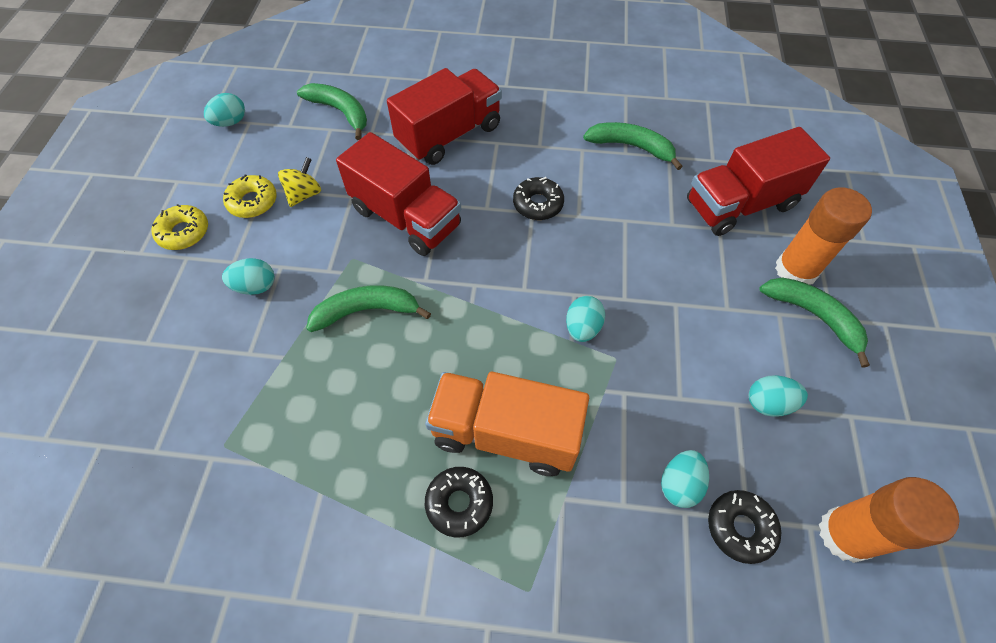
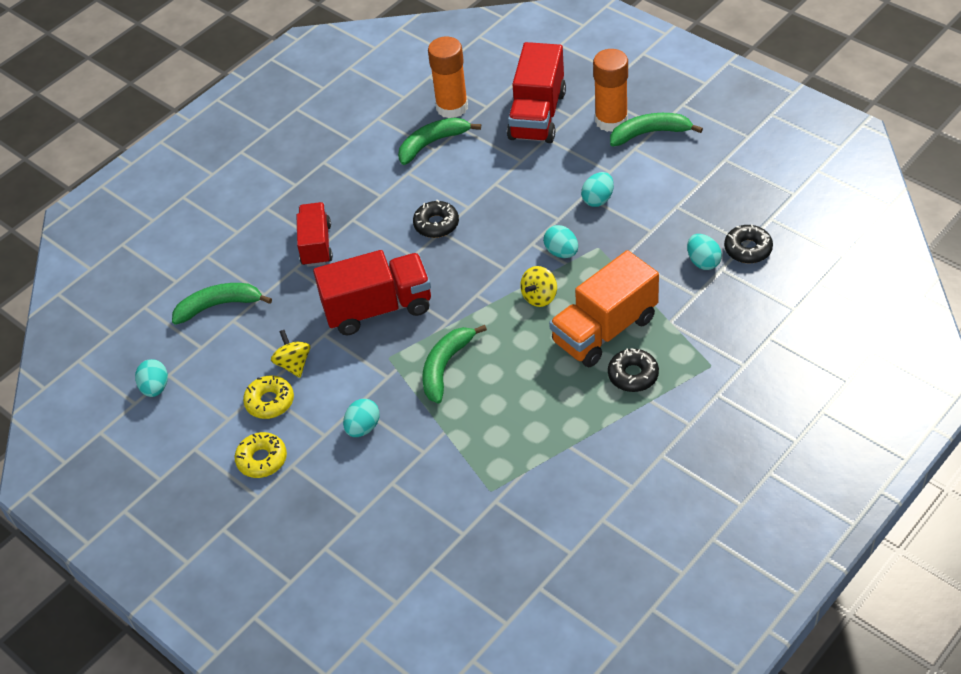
camera: 50 degrees left, 10 degrees down
red truck [387,68,502,165] -> red truck [297,202,333,267], size x0.65
turquoise egg [749,375,808,417] -> turquoise egg moved to [581,172,614,207]
orange glue stick [819,477,959,563] -> orange glue stick moved to [428,37,468,118]
none -> yellow spinning top [520,266,557,307]

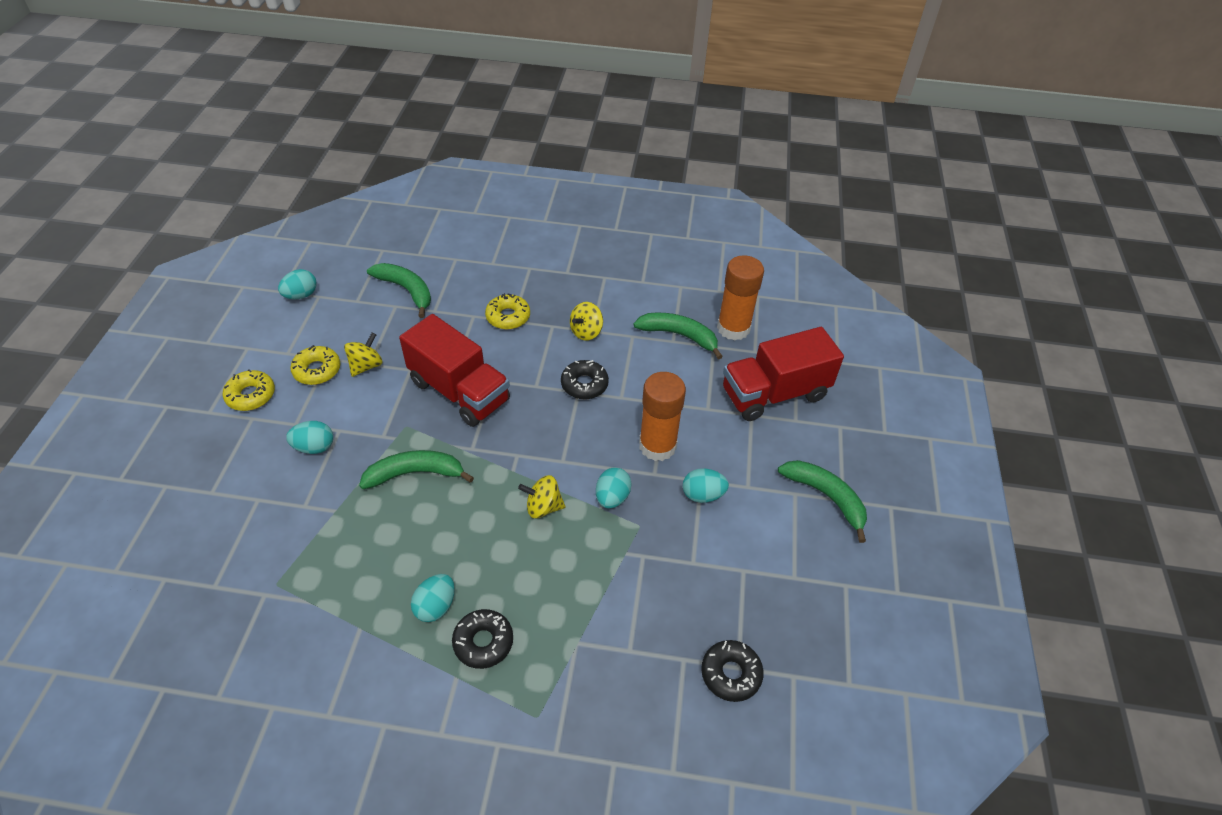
camera: 50 degrees right, 0 degrees up
red truck [297,202,333,267] -> yellow donut [485,293,530,330]
orange truck [549,250,659,367] -> none
orange glue stick [593,49,628,132] -> orange glue stick moved to [639,372,686,461]
turquoise egg [687,234,722,270] -> turquoise egg moved to [411,574,455,622]
none -> yellow spinning top [570,302,603,341]

